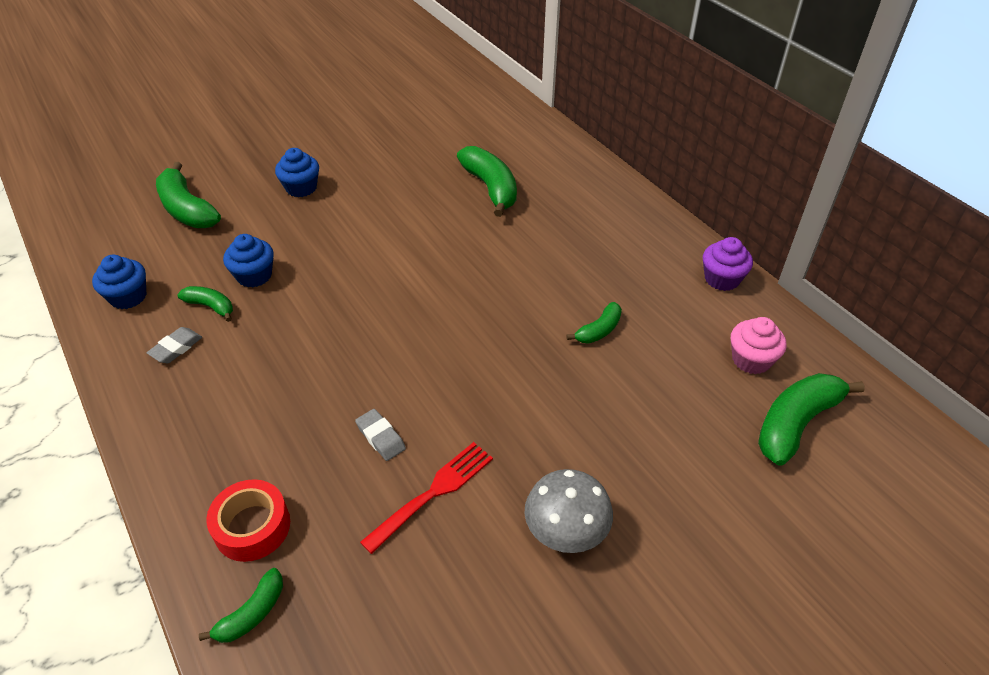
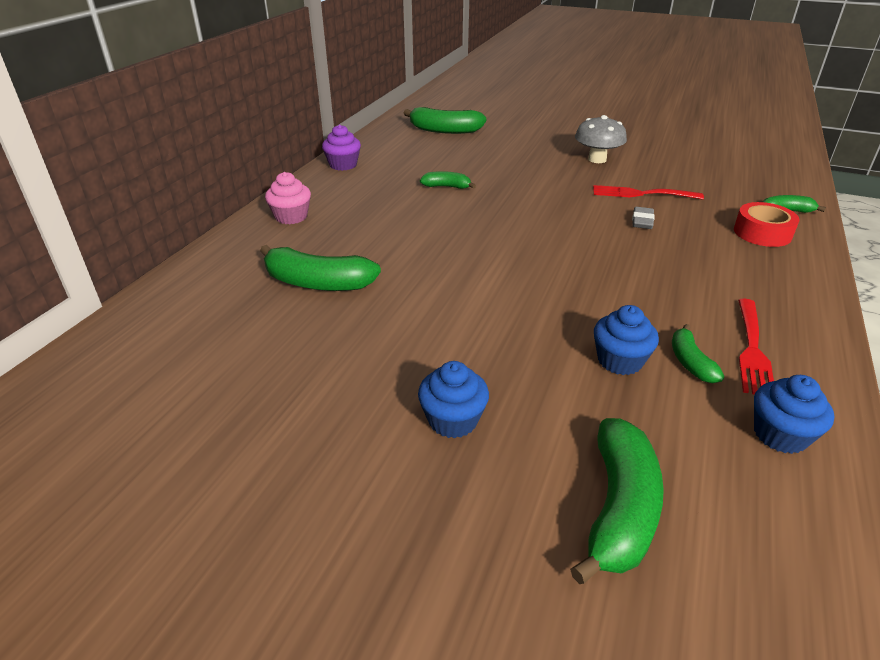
camera: 125 degrees left, 10 degrees down
grey eraser [147,327,202,363] -> red fork [738,299,774,395]
green banana [457,146,517,217] -> green banana turned 105 degrees counterclockwise [260,245,381,291]
pink cupcake [731,317,786,374] -> pink cupcake moved to [265,172,311,224]

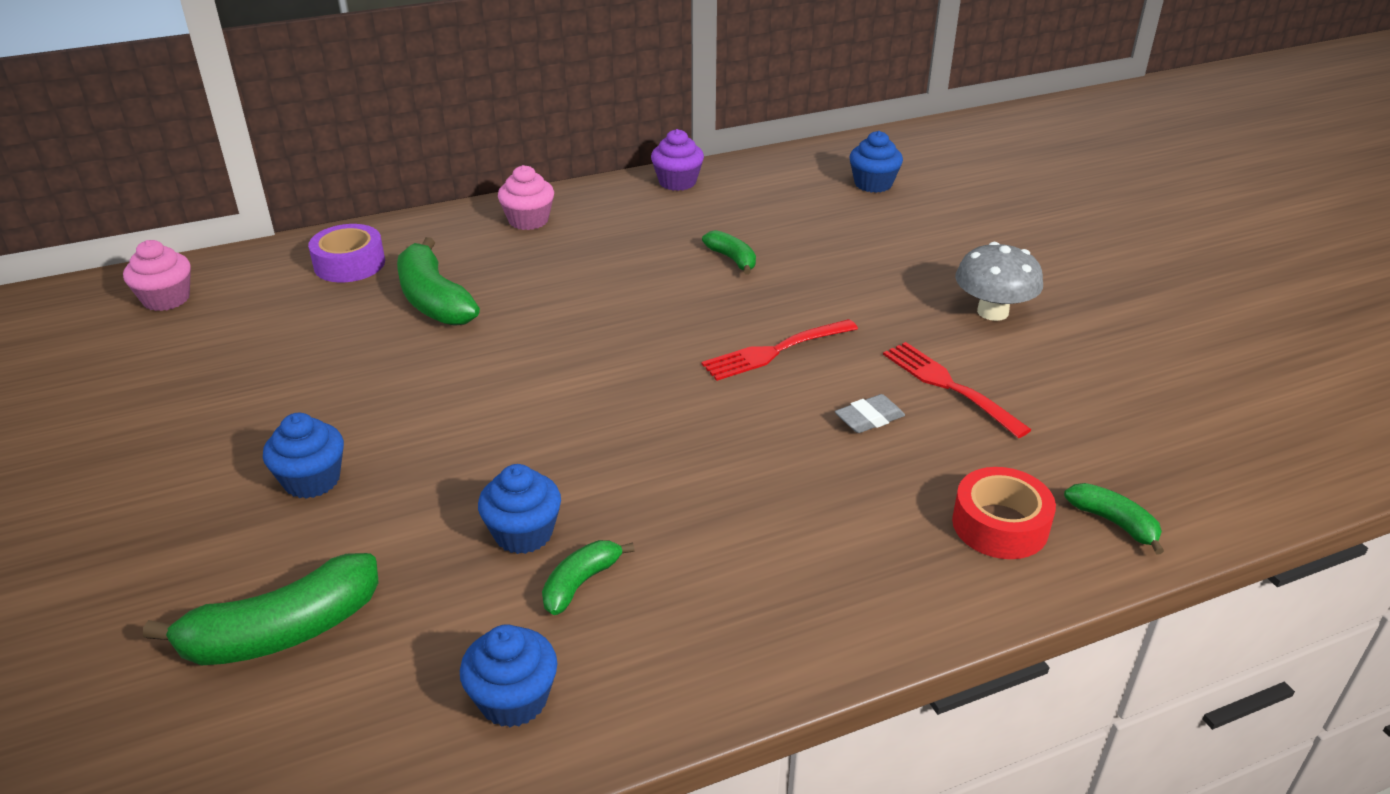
camera: 45 degrees right, 0 degrees up
green banana [404,107,487,134] -> blue cupcake [849,131,903,193]
red fork [738,299,774,395] -> red fork moved to [701,319,858,381]
none -> pink cupcake [123,240,191,311]
none -> purple tape [308,224,385,282]

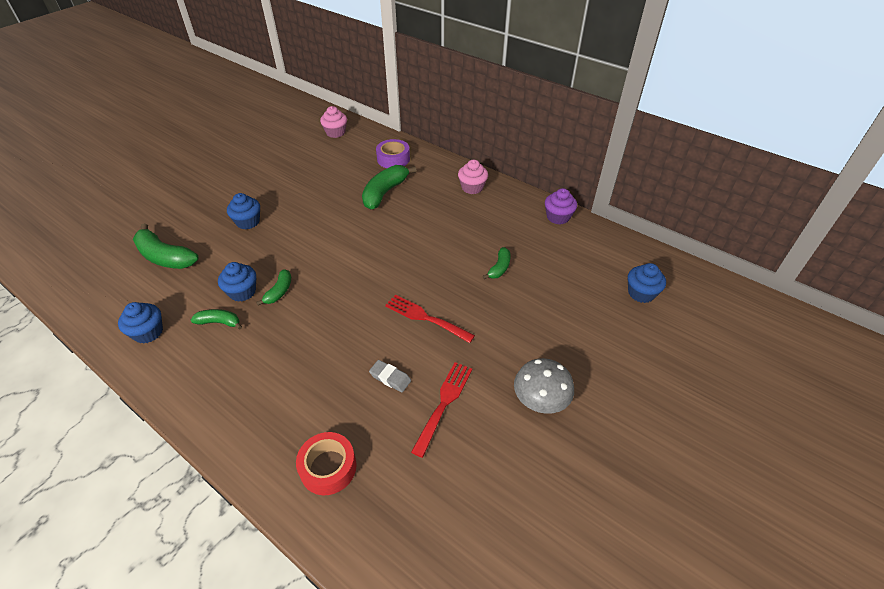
camera: 60 degrees right, 10 degrees up
green banana [1064,483,1164,555] -> green banana moved to [256,269,291,306]

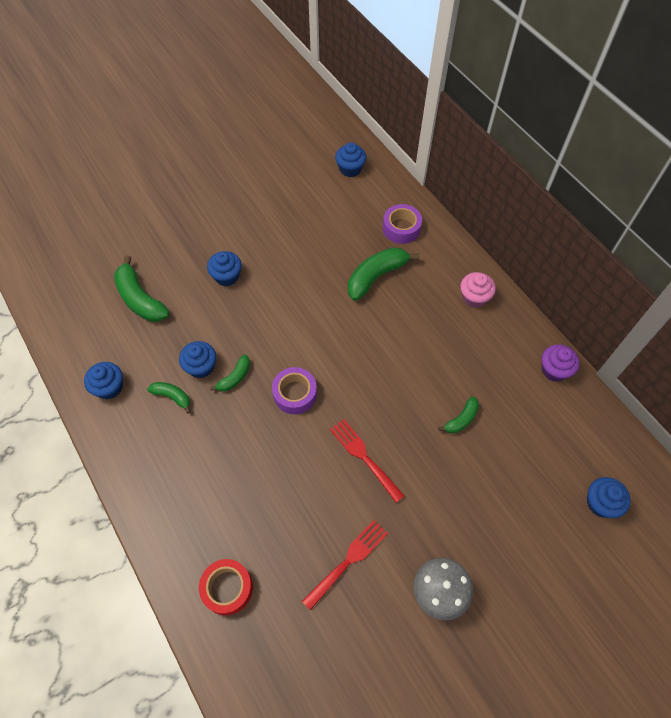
camera: 20 degrees right, 15 degrees up
pink cupcake [320,106,347,138] -> blue cupcake [335,142,366,177]
grey eraser [369,360,411,392] -> none
none -> purple tape [272,367,317,414]

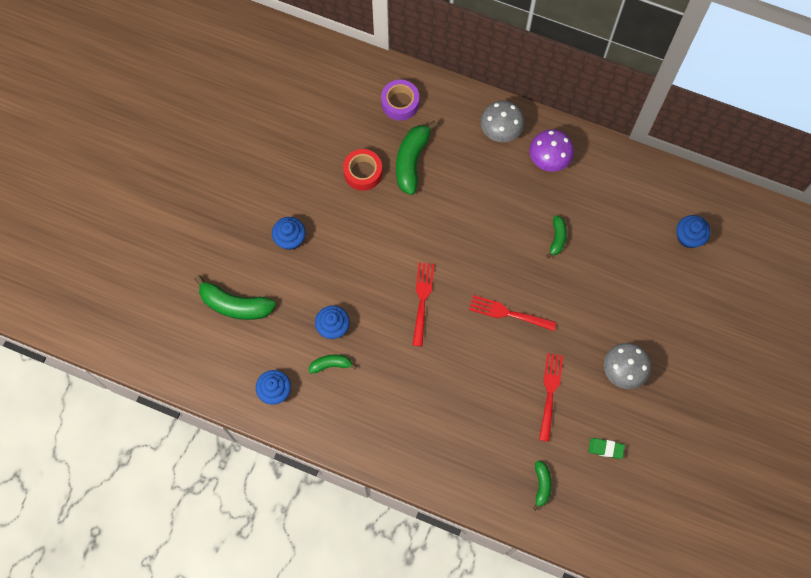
camera: 35 degrees left, 10 degrees up
red tape [199,559,253,616] -> red tape moved to [343,149,382,191]
green banana [210,354,250,392] -> green banana moved to [533,461,552,511]
purple tape [272,367,317,414] -> red fork [413,262,434,347]
blue cupcake [335,142,366,177] -> none
pink cupcake [460,272,496,308] -> grey mushroom [480,101,524,142]
purple cupcake [542,344,580,382] -> none
none -> purple mushroom [529,129,574,172]
none -> green eraser [588,438,625,459]

